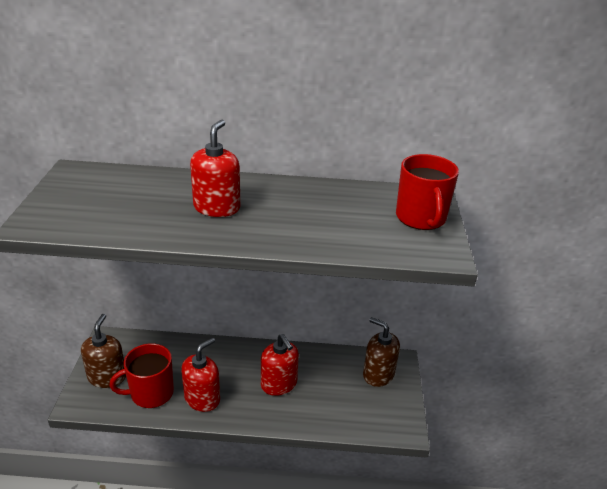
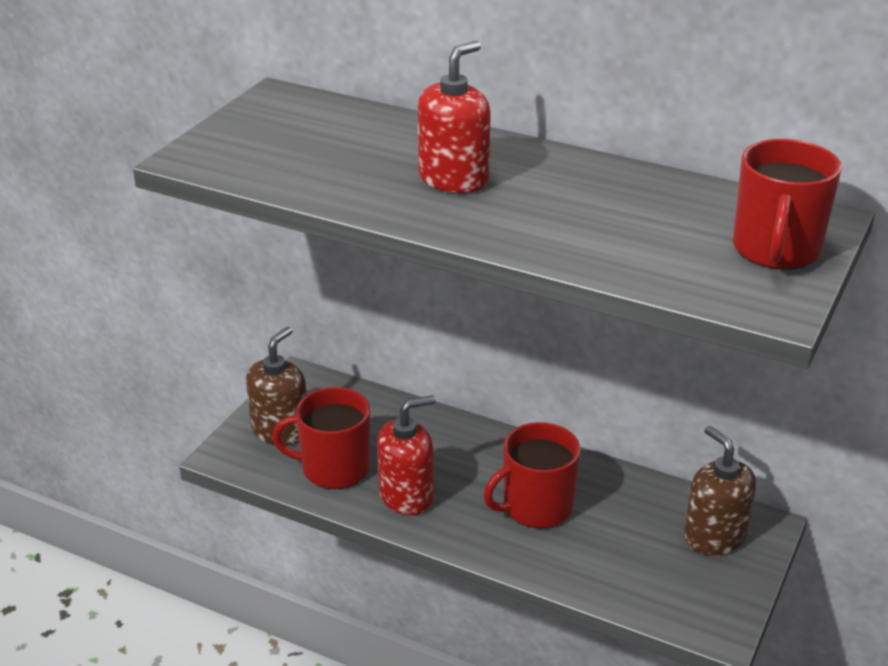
camera: 25 degrees right, 0 degrees up
red soap dispenser [261,334,299,396] -> red mug [483,422,581,529]

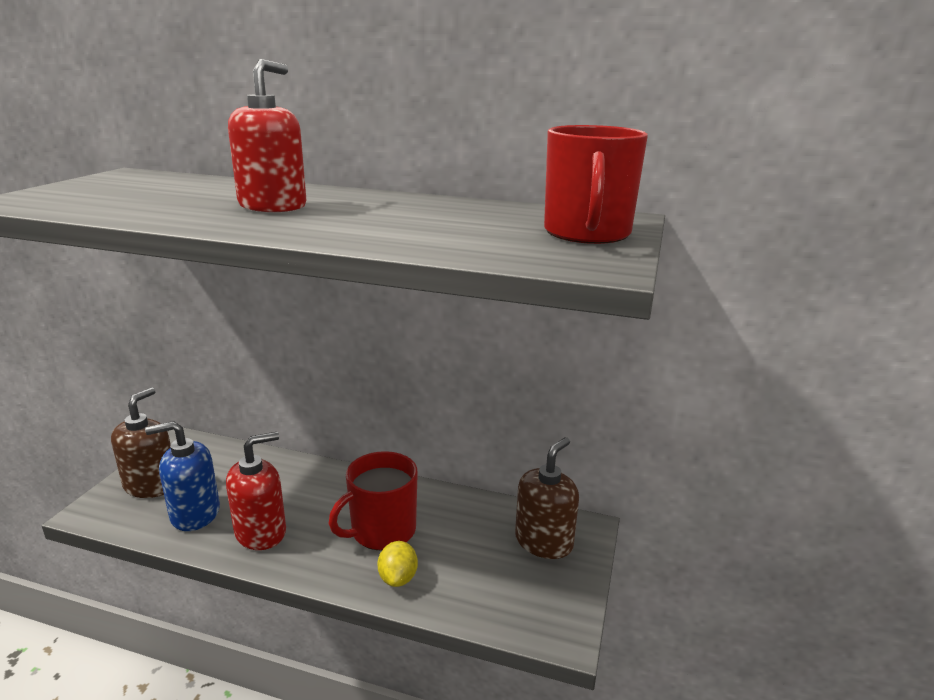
camera: 10 degrees left, 10 degrees down
red mug [272,387,370,489] -> blue soap dispenser [145,421,220,531]
brown soap dispenser [684,426,756,555] -> brown soap dispenser turned 75 degrees clockwise [515,437,579,559]
none -> yellow lemon [377,541,418,587]

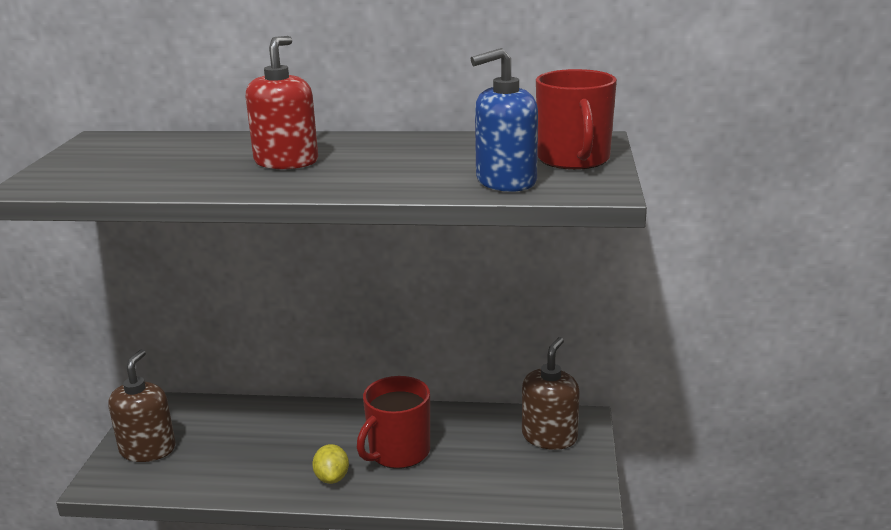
camera: 10 degrees left, 0 degrees up
blue soap dispenser [145,421,220,531] -> blue soap dispenser moved to [471,48,538,192]
red soap dispenser [226,432,286,550] -> none
yellow lemon [377,541,418,587] -> yellow lemon moved to [312,444,349,484]

